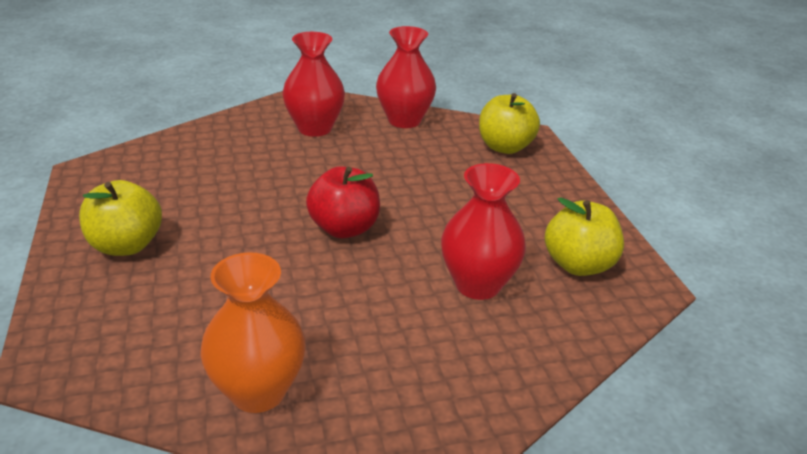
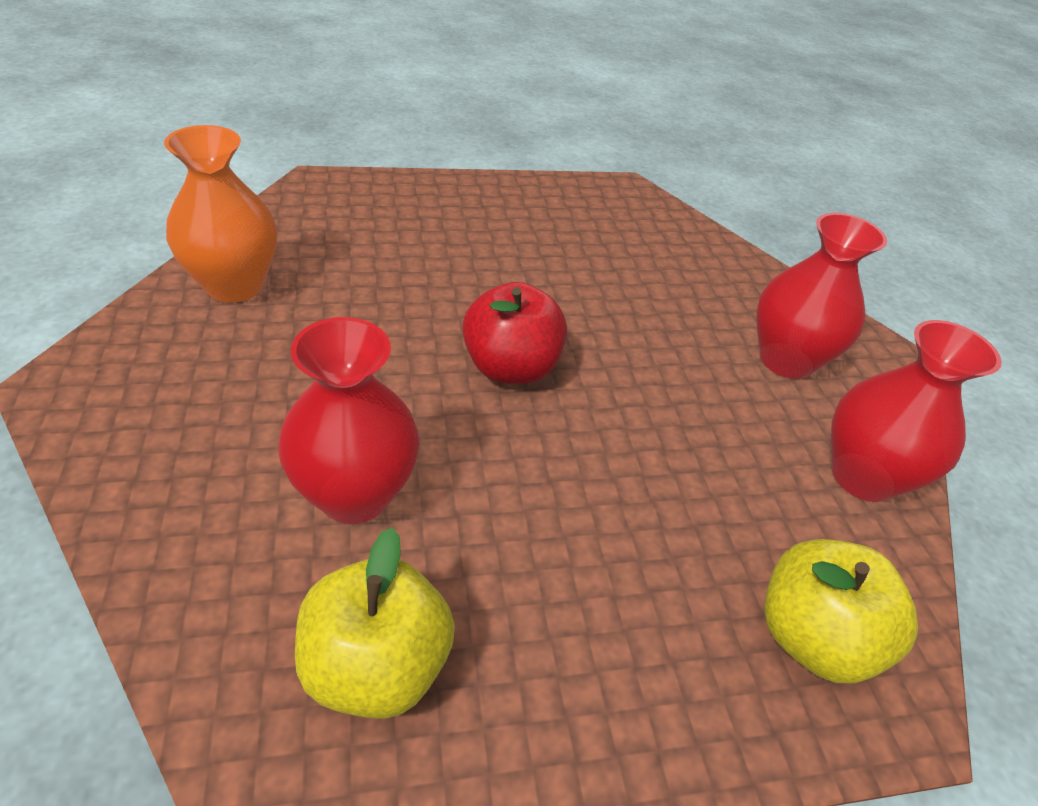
camera: 90 degrees right, 10 degrees up
yellow apple [79,180,162,256] -> none

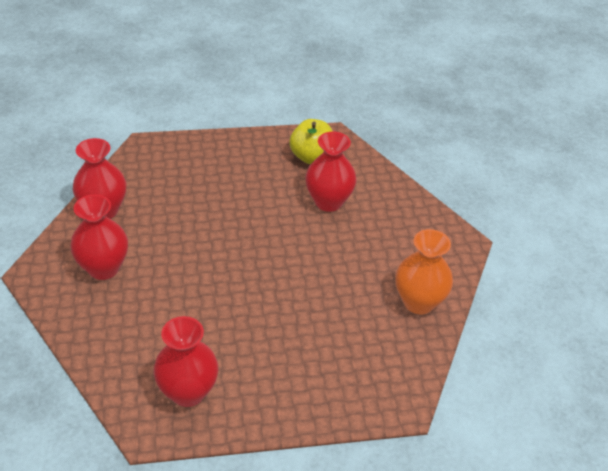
camera: 175 degrees left, 0 degrees up
red apple [462,282,567,384] -> none
yellow apple [764,539,918,683] -> none
none -> red vase [153,316,218,407]

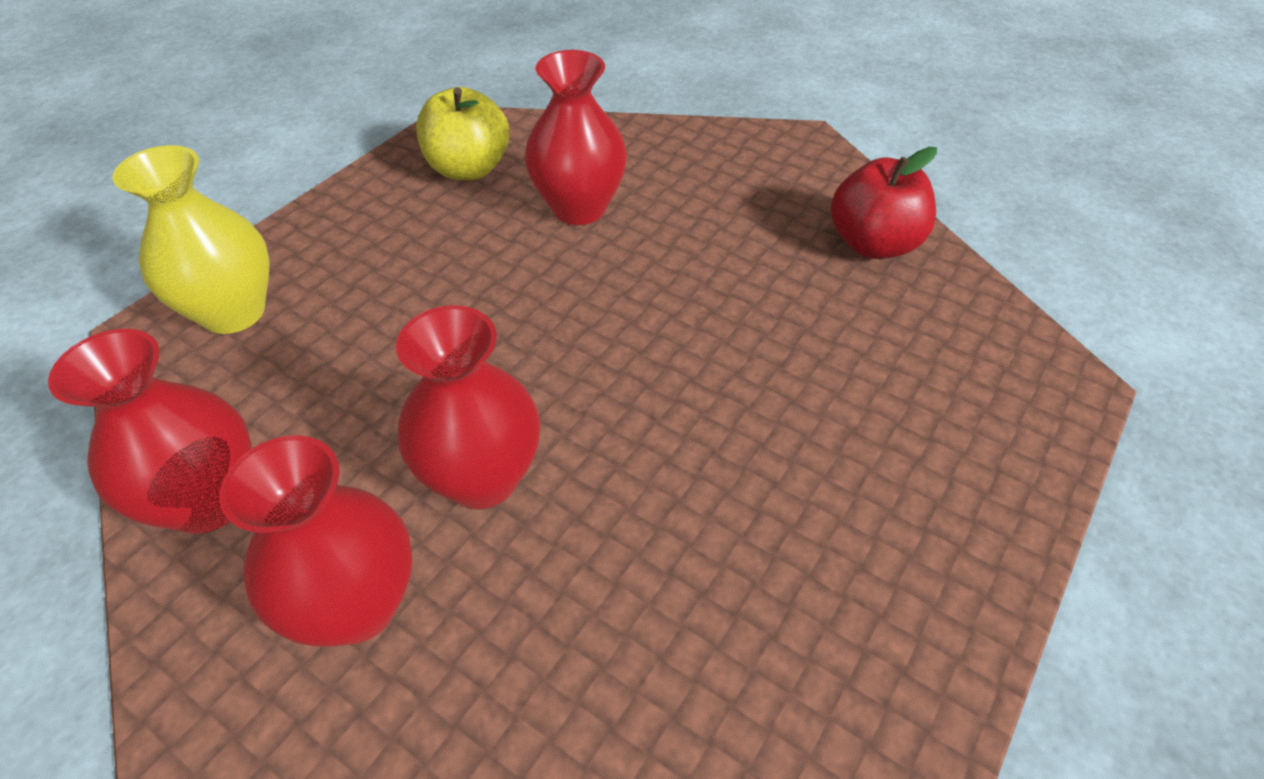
camera: 45 degrees left, 5 degrees up
red vase [153,316,218,407] -> red vase moved to [396,305,540,509]
orange vase [395,229,453,314] -> red apple [831,147,937,259]
none -> yellow vase [112,145,269,334]

